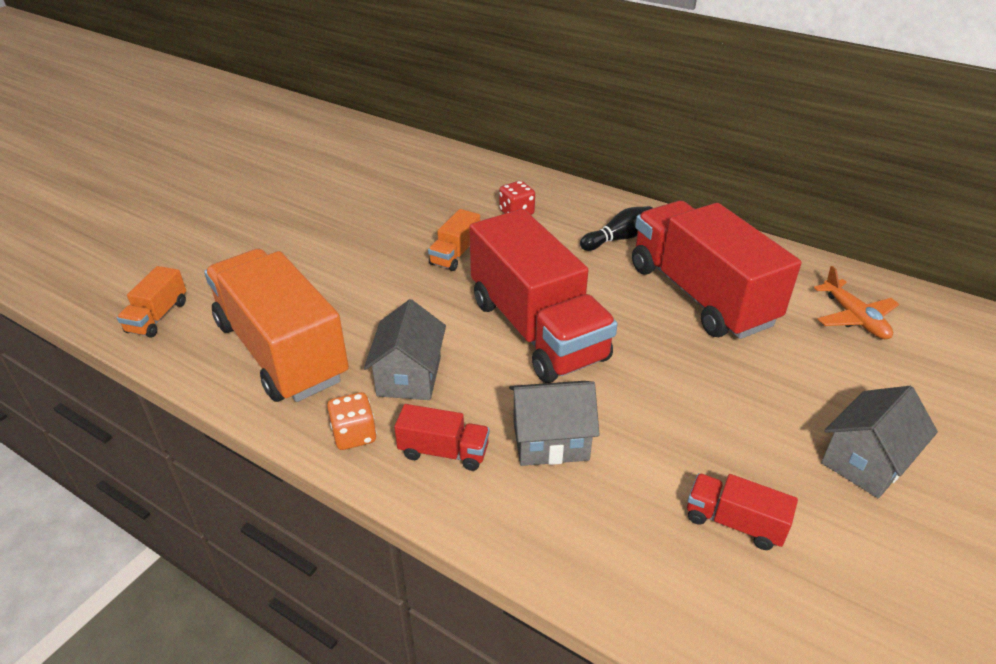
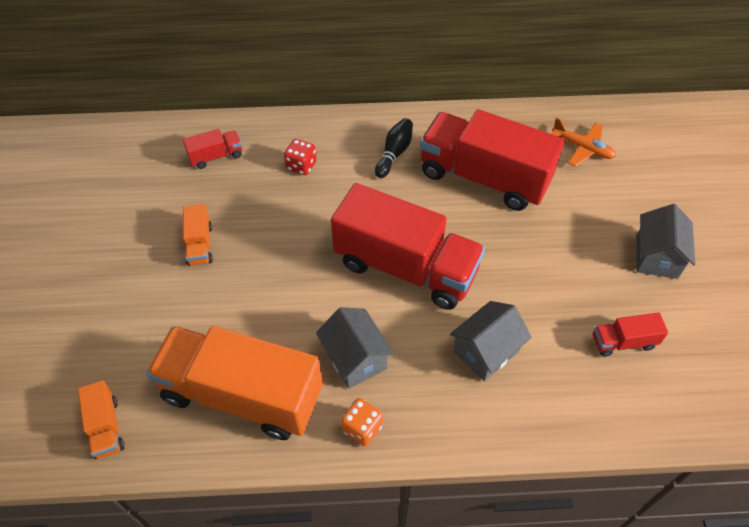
camera: 35 degrees left, 15 degrees up
red truck [394,404,490,471] -> red truck moved to [183,129,242,169]
orange truck [428,209,480,271] -> orange truck moved to [183,204,213,266]

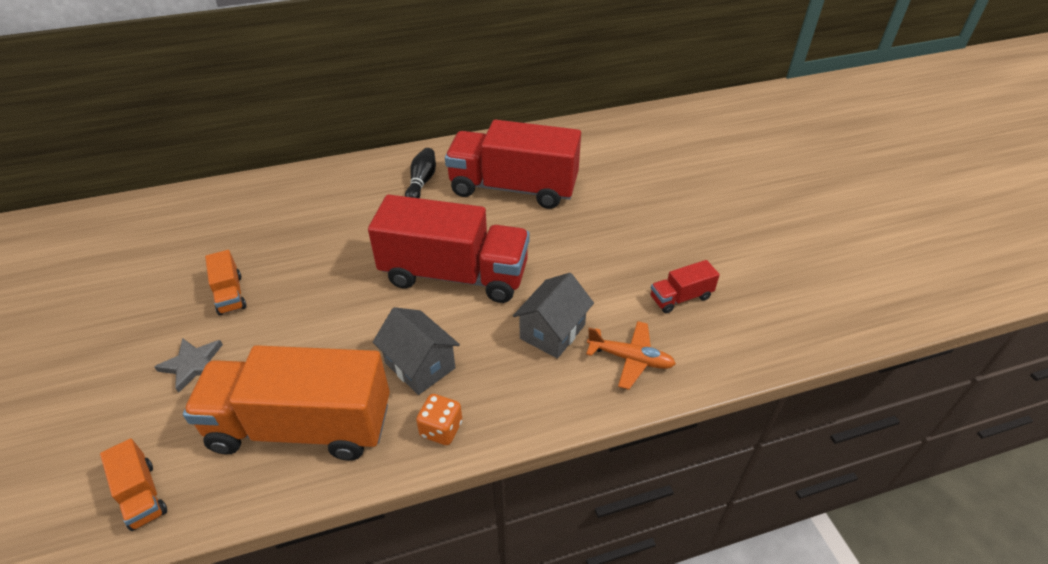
camera: 15 degrees left, 10 degrees down
red truck [183,129,242,169] -> none
red dice [284,139,317,175] -> none
orange plane [552,118,616,167] -> orange plane moved to [586,321,676,390]
grey house [636,204,695,279] -> none
none -> grey star [154,338,223,393]

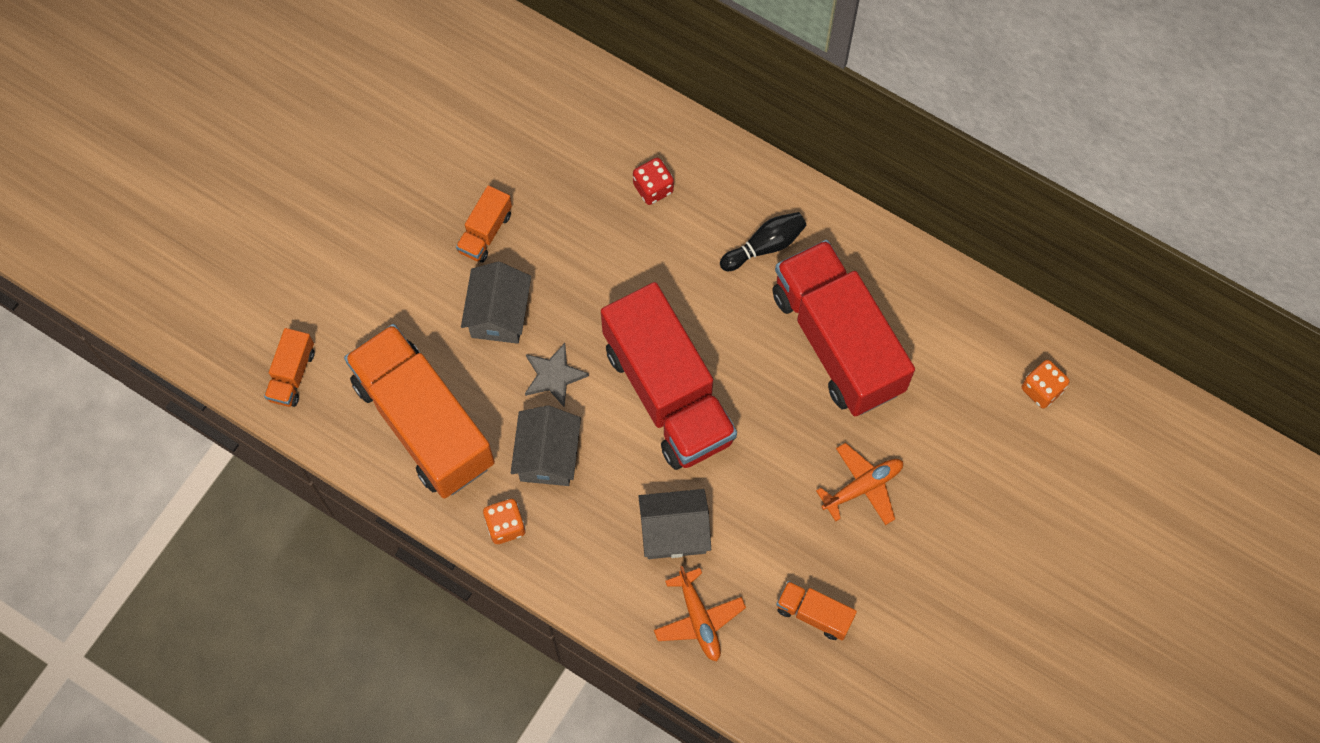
camera: 50 degrees right, 25 degrees up
grey star [154,338,223,393] -> grey star moved to [525,343,589,407]
red truck [650,260,720,313] -> orange truck [776,581,857,640]
none -> grey house [461,262,531,344]
none -> red dice [633,158,674,205]
none -> orange plane [816,443,903,525]
none -> orange dice [1022,360,1070,408]

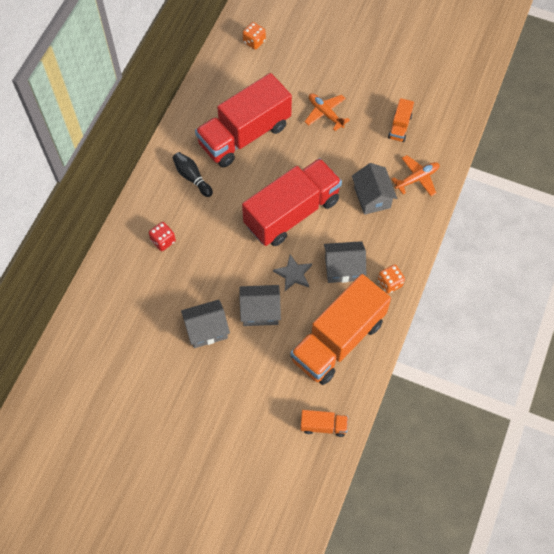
camera: 100 degrees left, 5 degrees down
orange truck [456,185,512,263] -> grey house [181,300,230,348]

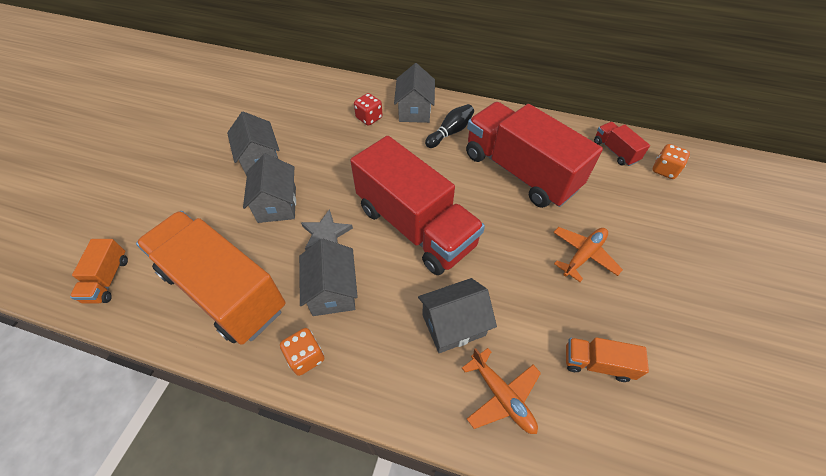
camera: 85 degrees right, 10 degrees down
none -> grey house [394,63,435,123]
none -> red truck [594,122,650,166]

